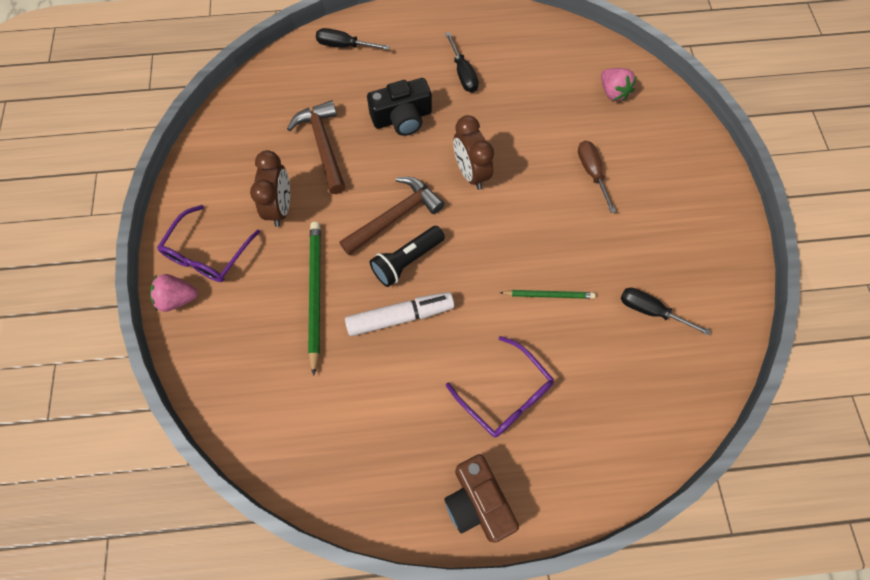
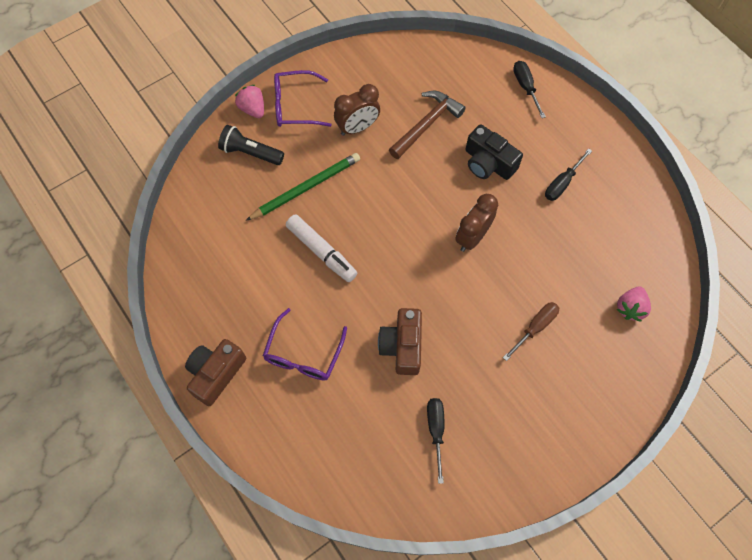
camera: 60 degrees right, 0 degrees up
brown hammer [339,177,444,256] -> none
black flashlight [370,226,445,287] -> black flashlight moved to [218,125,284,165]
green pencil [500,290,596,299] -> brown camera [378,308,422,375]

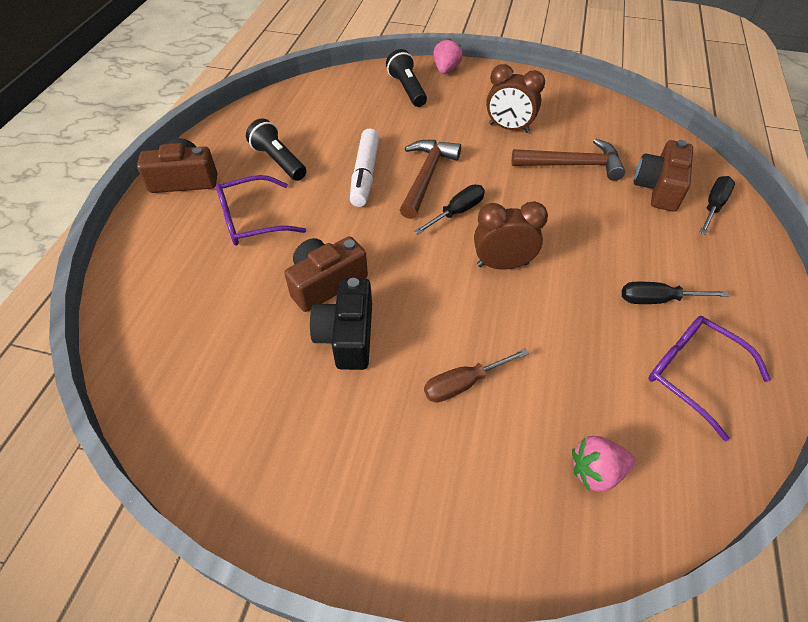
camera: 50 degrees right, 15 degrees down
green pencil [246,153,360,221] -> none
purple glasses [274,70,331,127] -> purple glasses moved to [649,316,771,442]
black screwdriver [427,398,445,484] -> black screwdriver moved to [414,185,485,235]
black camera [466,124,523,180] -> black camera moved to [310,278,372,370]
brown screwdriver [503,302,559,361] -> brown screwdriver turned 150 degrees clockwise [424,349,529,402]
none -> black flashlight [246,118,306,181]
none -> brown hammer [400,140,461,219]
none -> brown camera [634,140,693,212]

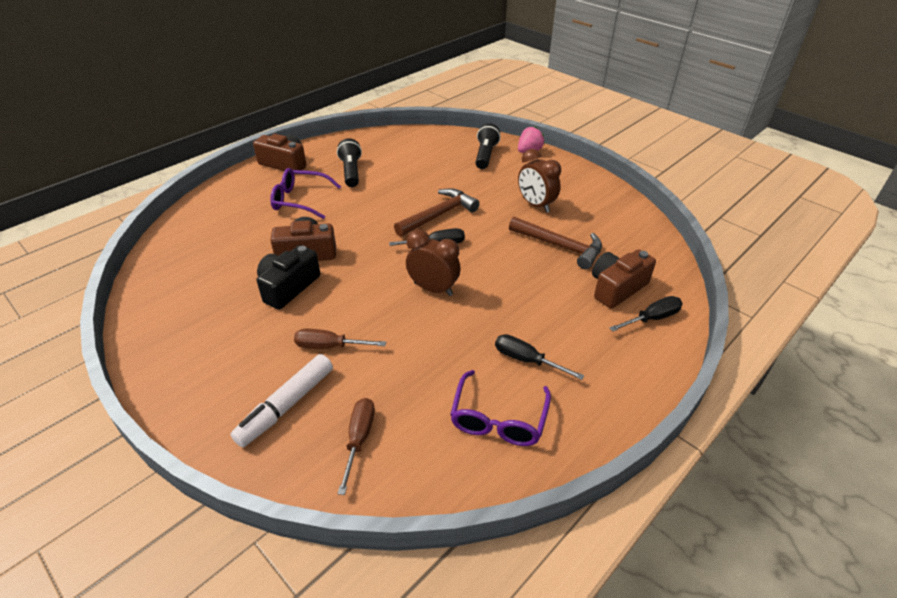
camera: 30 degrees right, 10 degrees down
white marker [350,128,379,207] -> white marker moved to [230,354,333,447]
pink strawberry [572,436,635,492] -> brown screwdriver [338,398,375,495]
purple glasses [649,316,771,442] -> purple glasses turned 150 degrees counterclockwise [450,370,551,446]

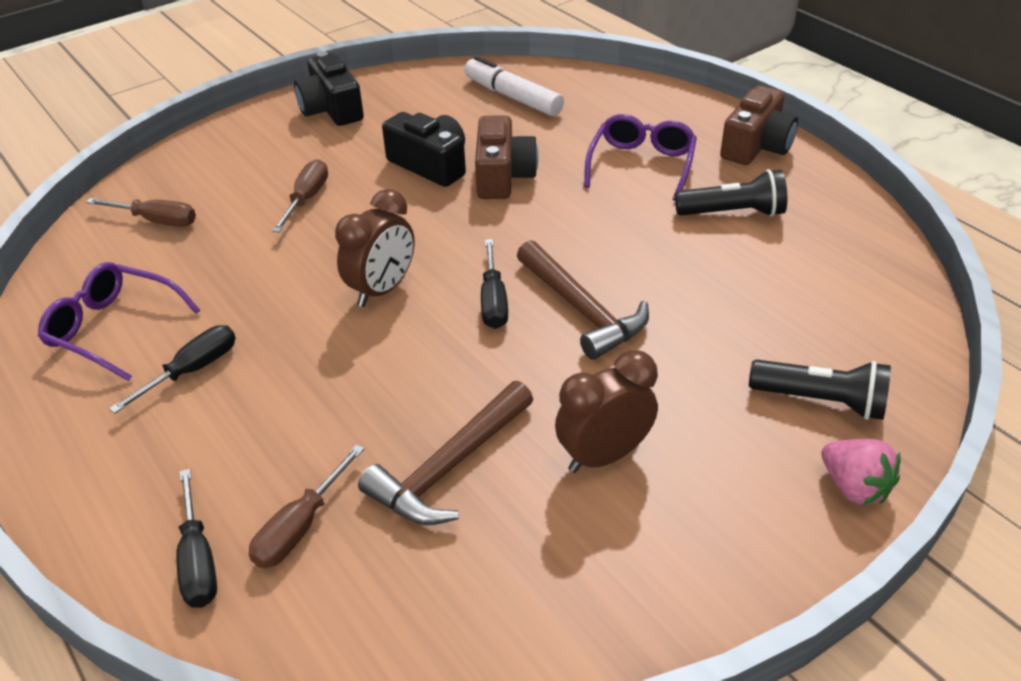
camera: 100 degrees right, 0 degrees up
white marker [230,354,333,447] -> white marker moved to [464,56,564,116]
brown camera [592,249,656,308] -> brown screwdriver [249,444,365,568]
none -> black camera [294,51,364,126]

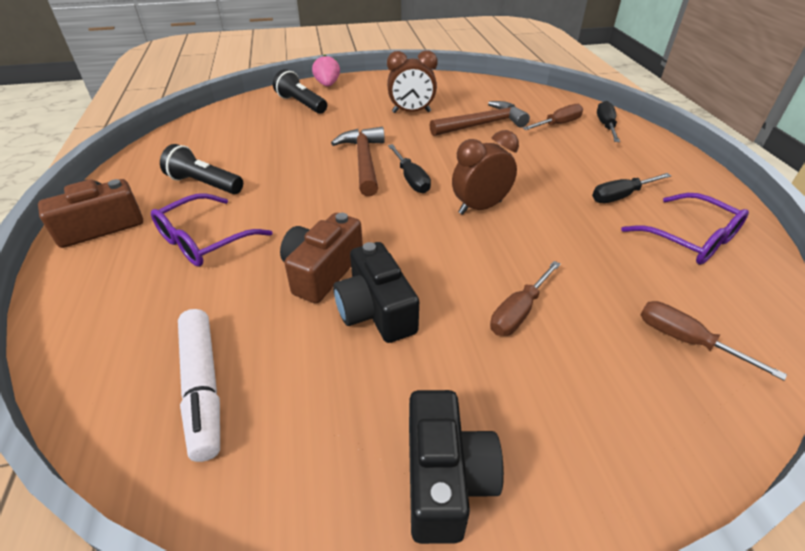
camera: 155 degrees left, 0 degrees up
black screwdriver [481,239,508,329] -> black screwdriver turned 135 degrees clockwise [388,144,431,193]

